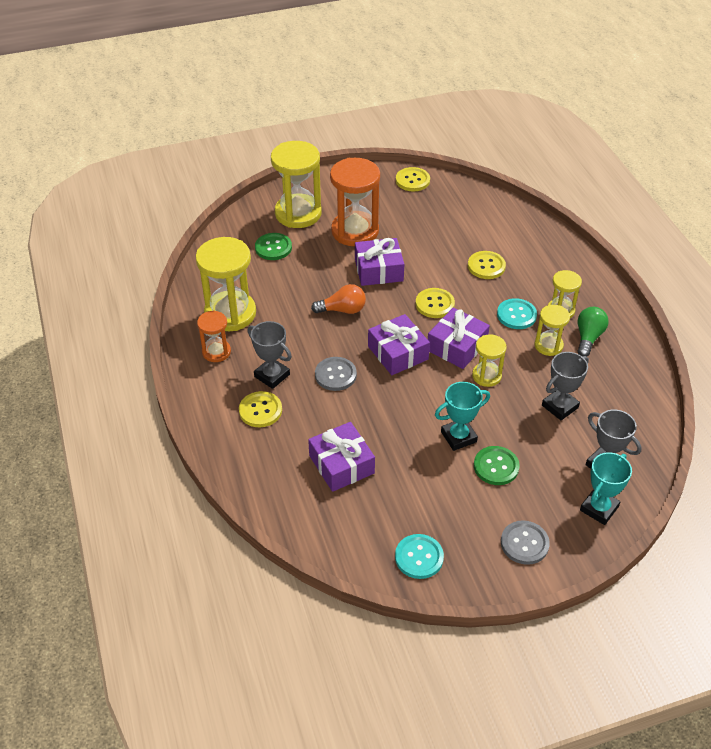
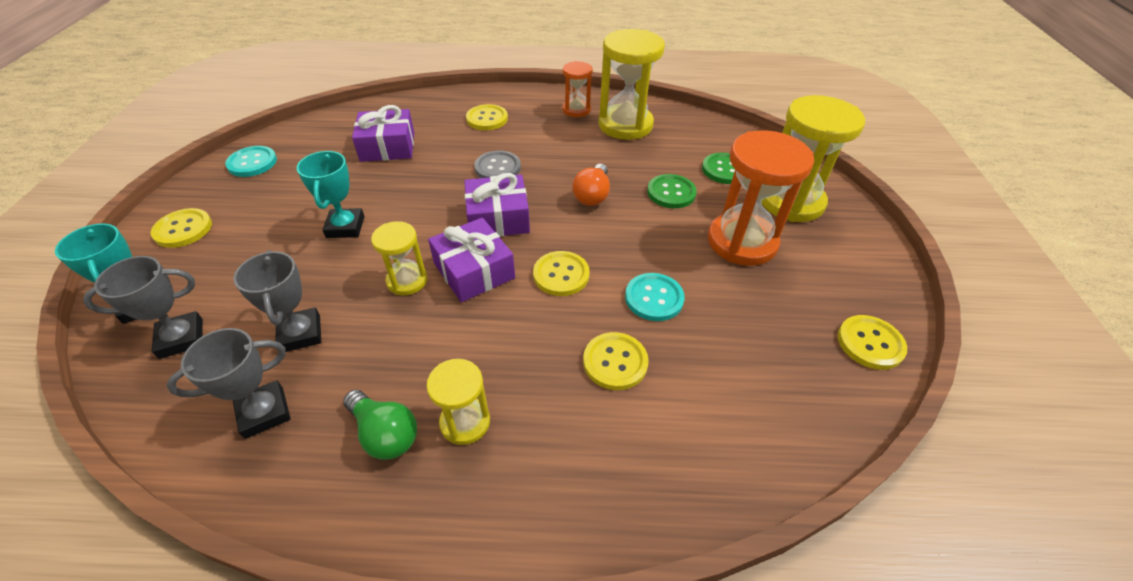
camera: 110 degrees right, 0 degrees up
grey trophy [247,321,292,389] -> grey trophy moved to [167,328,291,439]
purple gift [355,238,404,286] -> none
green button [474,446,520,485] -> green button moved to [647,174,697,208]
turquoise button [497,298,537,329] -> turquoise button moved to [625,273,685,321]
grey button [501,520,550,565] -> yellow button [151,208,212,248]
yellow hourglass [534,305,570,356] -> none

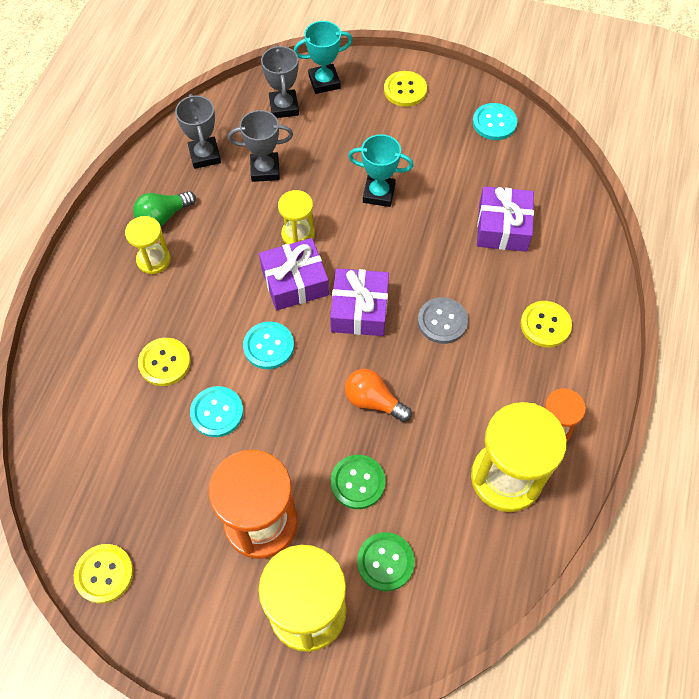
camera: 105 degrees right, 15 degrees up
yellow button [533,251,590,296] -> turquoise button [243,322,294,369]

